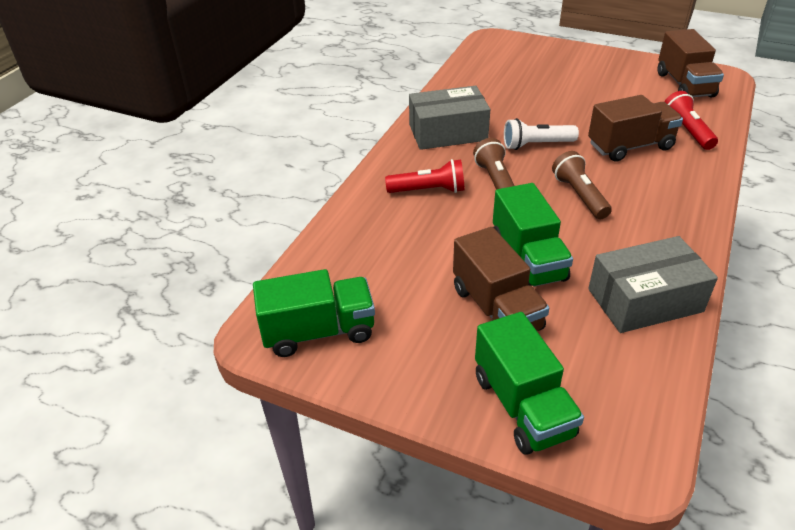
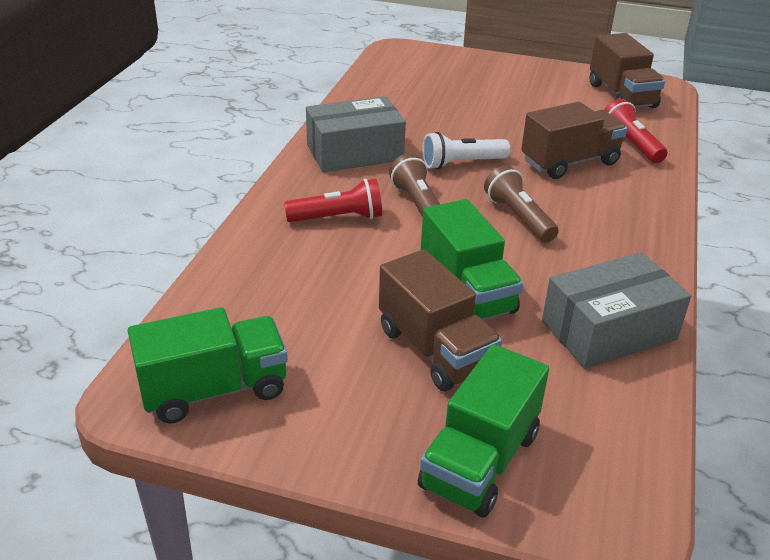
camera: 10 degrees left, 5 degrees down
green truck [475,312,584,455] -> green truck turned 60 degrees clockwise [418,344,549,518]

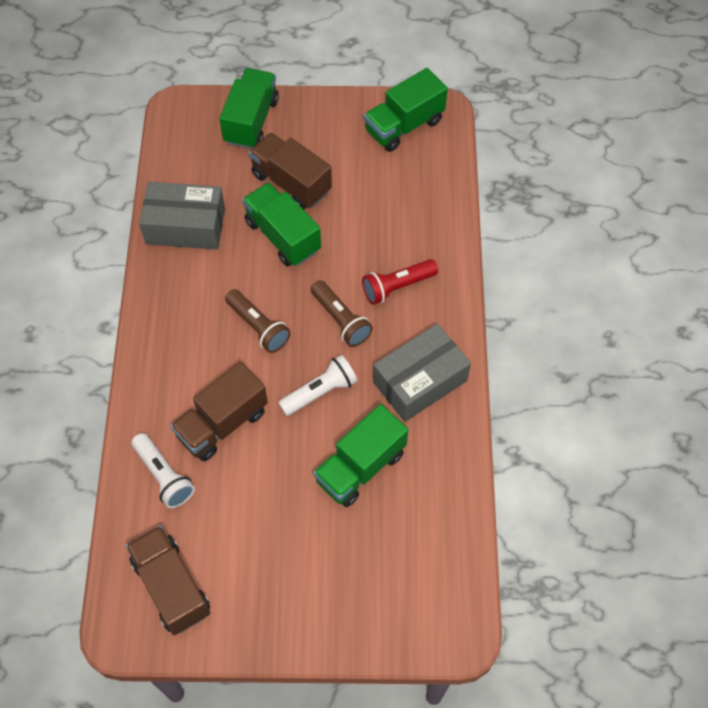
camera: 165 degrees right, 25 degrees up
grey box [542,252,691,369] -> grey box turned 45 degrees clockwise [139,182,225,250]
red flashlight [604,99,667,163] -> white flashlight [131,433,195,508]
none -> green truck [313,404,408,507]

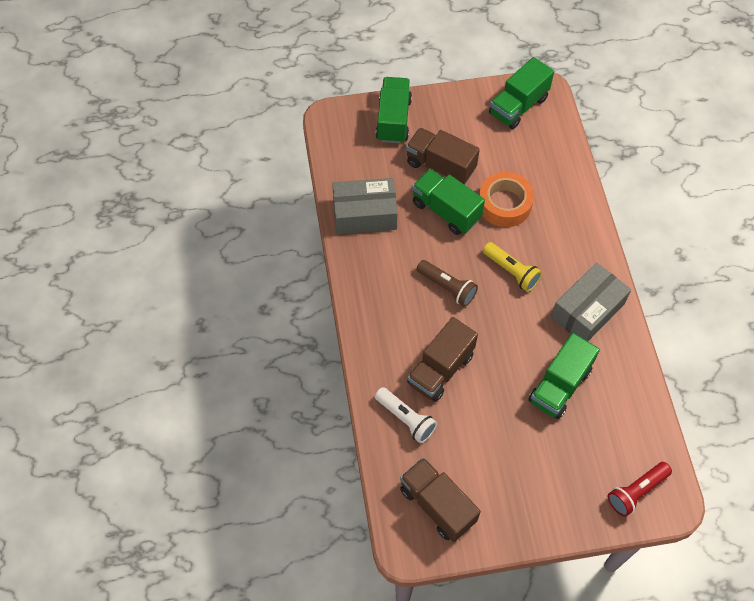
camera: 10 degrees left, 0 degrees up
white flashlight [278,355,357,416] -> none
brown flashlight [311,280,373,347] -> yellow flashlight [483,242,542,292]
red flashlight [362,259,438,305] -> red flashlight moved to [608,462,672,517]
none -> orange tape [479,172,534,227]

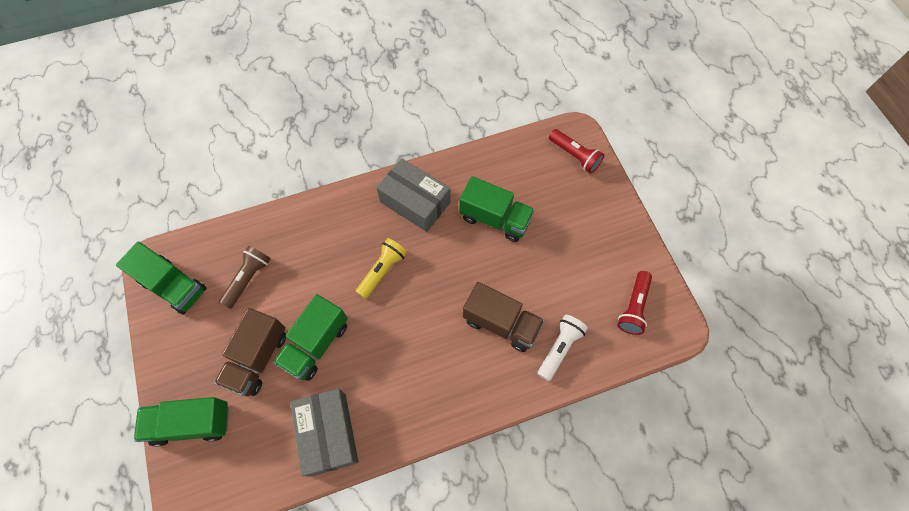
camera: 100 degrees left, 5 degrees up
brown truck [400,457,481,542] -> red flashlight [618,271,652,335]
brown flashlight [416,260,478,307] -> brown flashlight moved to [219,246,271,309]
orange tape [479,172,534,227] -> none

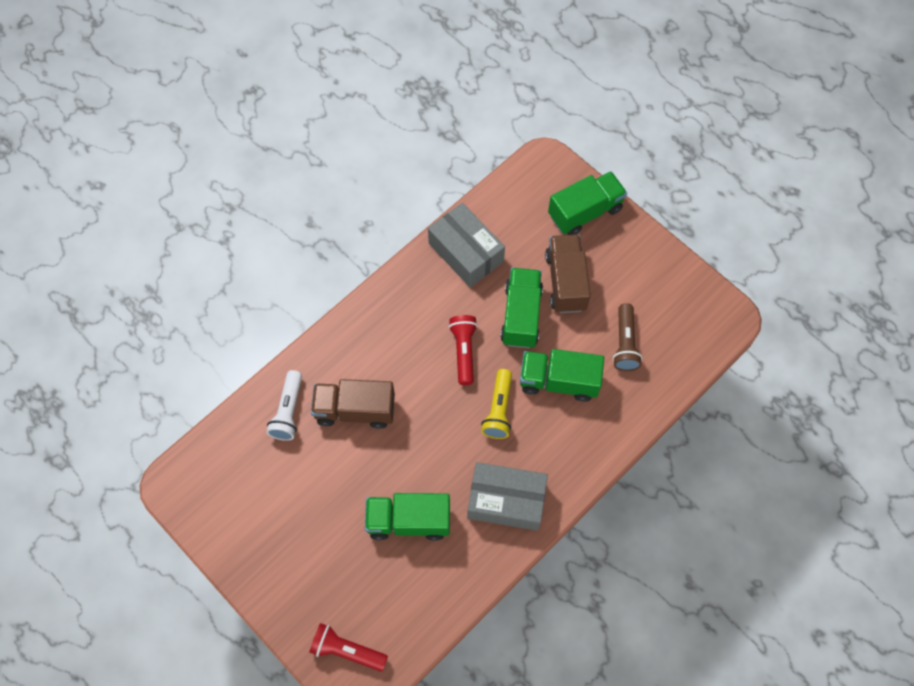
camera: 155 degrees right, 0 degrees up
green truck [116,242,206,314] -> green truck moved to [520,349,604,402]
red flashlight [618,271,652,335] -> red flashlight moved to [449,315,478,385]

